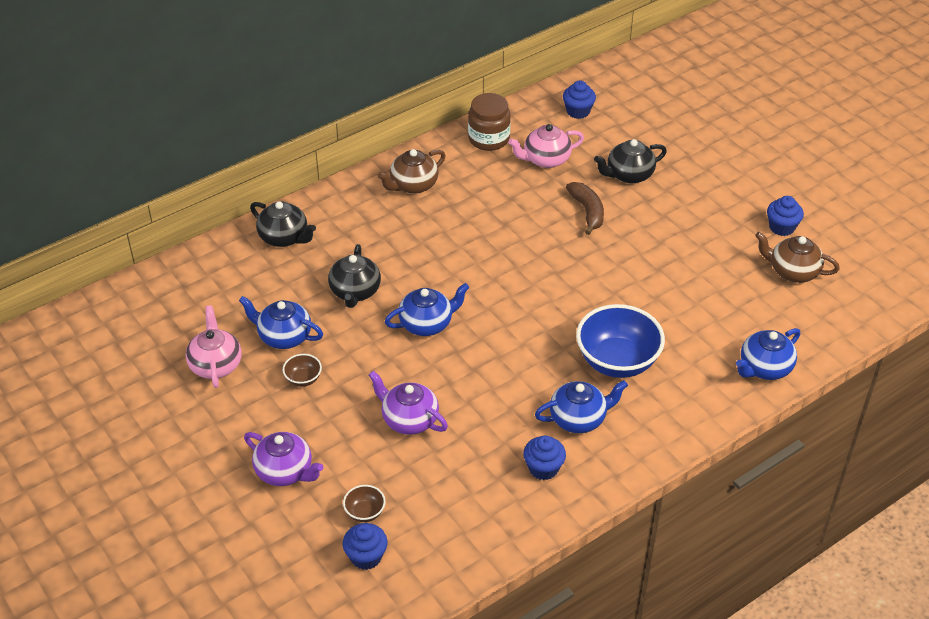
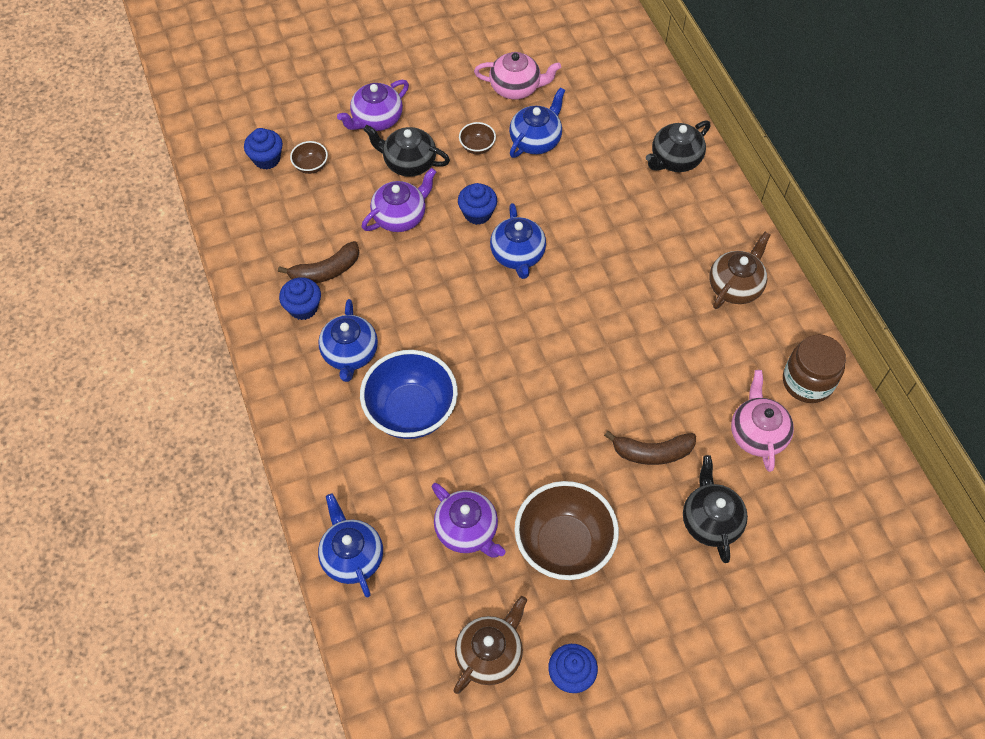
camera: 105 degrees right, 15 degrees up
black teapot [328,244,381,308] -> black teapot moved to [363,125,450,177]
brown teapot [377,149,446,194] -> brown teapot turned 60 degrees clockwise [709,232,770,309]
blue cupcake [563,80,596,119] -> blue cupcake moved to [458,183,497,225]
none -> brown banana [278,241,359,283]
none -> purple teapot [432,483,506,558]
none -> brown bowl [514,481,619,580]

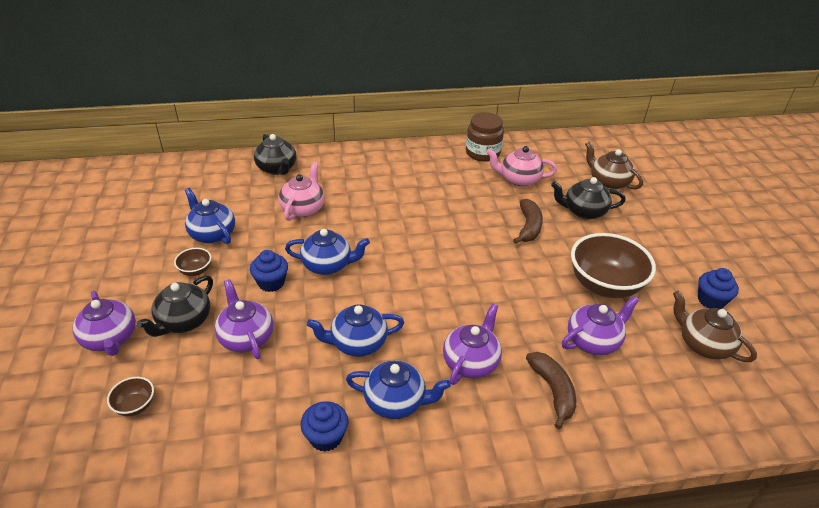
camera: 80 degrees left, 20 degrees down
blue cupcake [244,128,283,170] -> none
brown banana [278,241,359,283] -> brown banana moved to [526,352,576,429]
blue teapot [318,494,383,598] -> blue teapot moved to [307,304,404,357]
blue bowl [360,350,458,439] -> purple teapot [443,303,502,385]
pink teapot [474,52,561,100] -> pink teapot moved to [278,162,325,221]
brown teapot [709,232,770,309] -> brown teapot moved to [585,142,643,190]

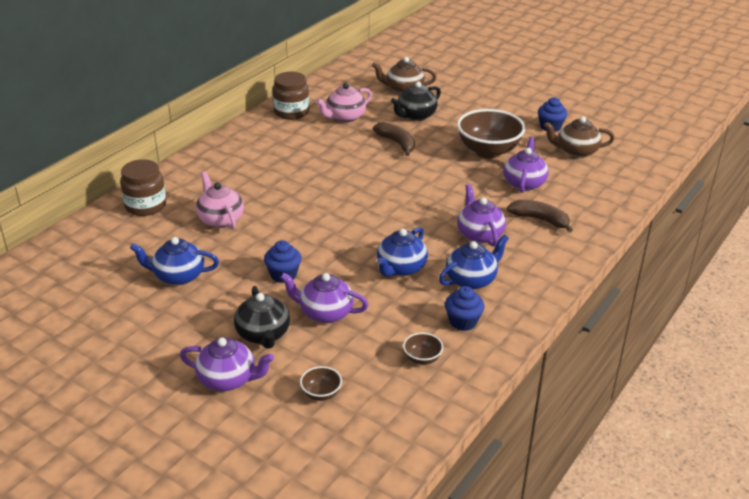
camera: 45 degrees left, 5 degrees down
brown bowl [174,248,211,276] -> brown bowl moved to [403,333,443,365]
black teapot [254,134,297,175] -> brown jar [120,159,166,216]
blue teapot [285,229,370,275] -> none

